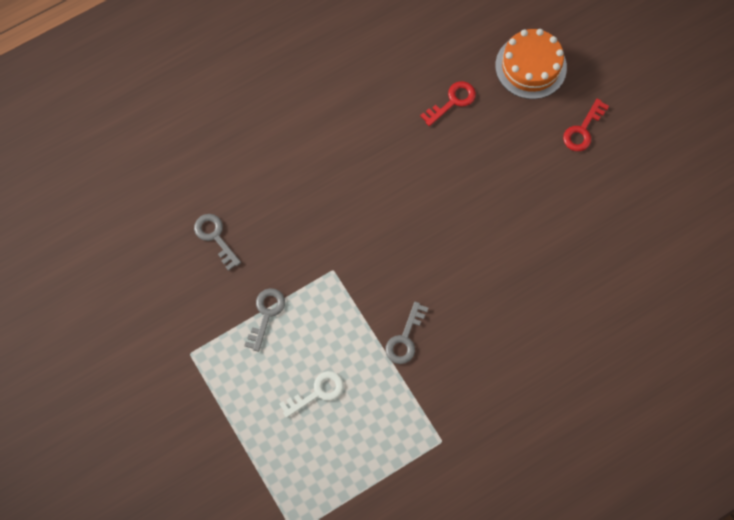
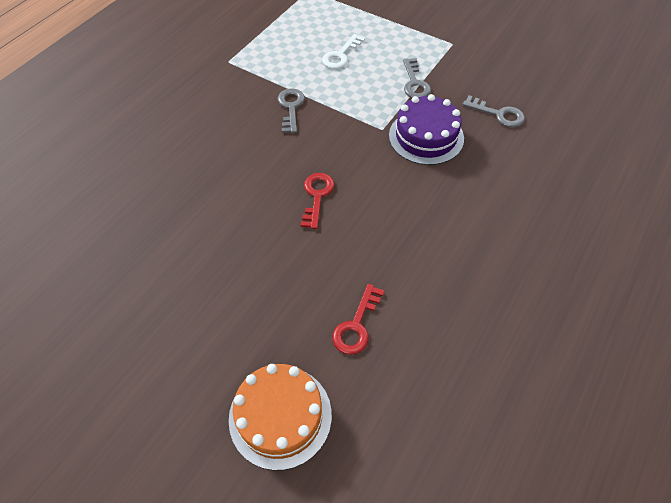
camera: 155 degrees right, 15 degrees down
red key [563,99,609,151] -> red key moved to [301,173,335,229]
none -> purple cake [389,94,464,165]

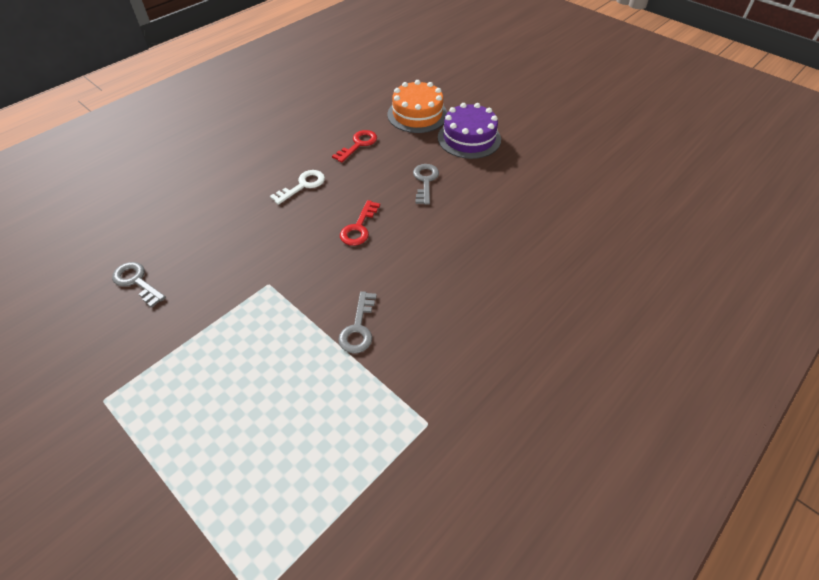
camera: 170 degrees left, 5 degrees down
white key [322,34,365,69] -> white key moved to [270,170,325,205]
purple cake [389,94,464,165] -> purple cake moved to [438,103,501,159]
grey key [403,58,431,98] -> grey key moved to [413,164,439,205]

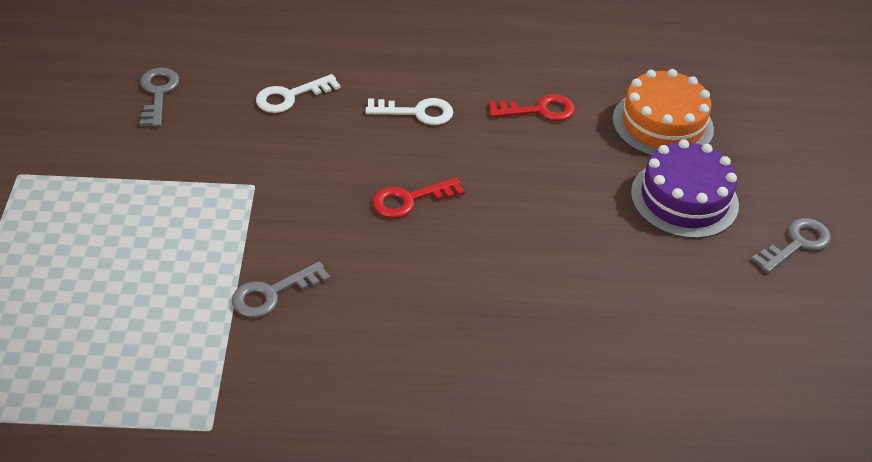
camera: 45 degrees right, 5 degrees down
grey key [413,164,439,205] -> grey key moved to [751,218,831,273]
none -> white key [256,74,341,113]

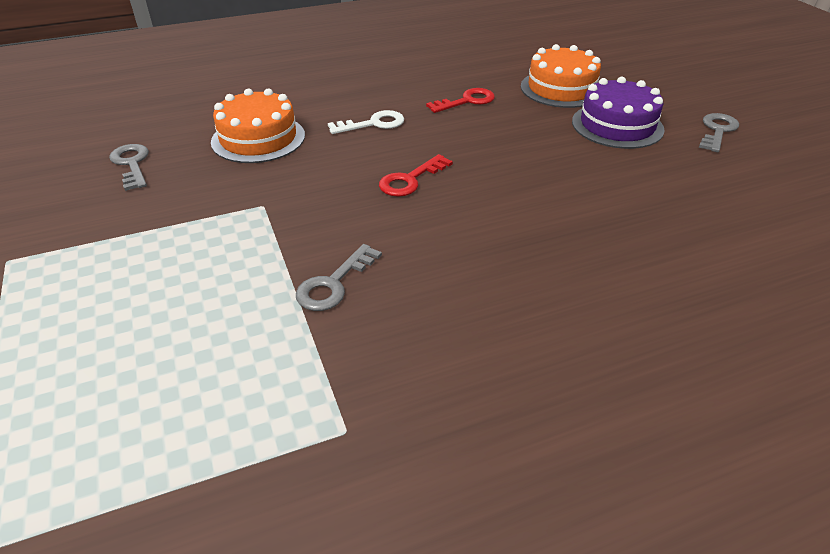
camera: 20 degrees left, 5 degrees down
white key [256,74,341,113] -> orange cake [211,89,305,163]

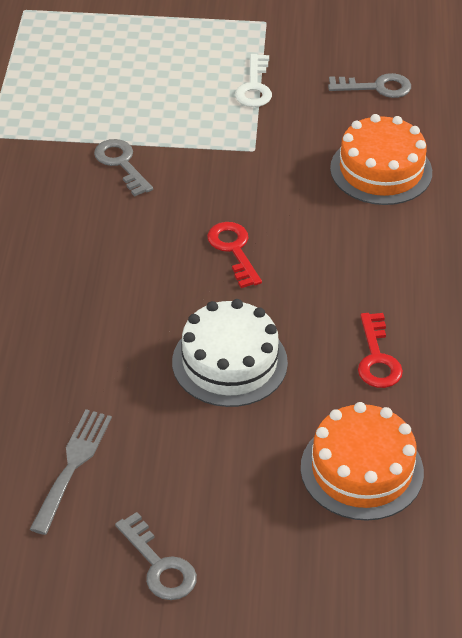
camera: 115 degrees right, 5 degrees up
white key [328,110,404,134] -> white key moved to [235,54,272,107]
purple cake [572,77,665,149] -> none
none -> grey fork [30,409,112,535]
none -> white cake [172,299,288,407]

